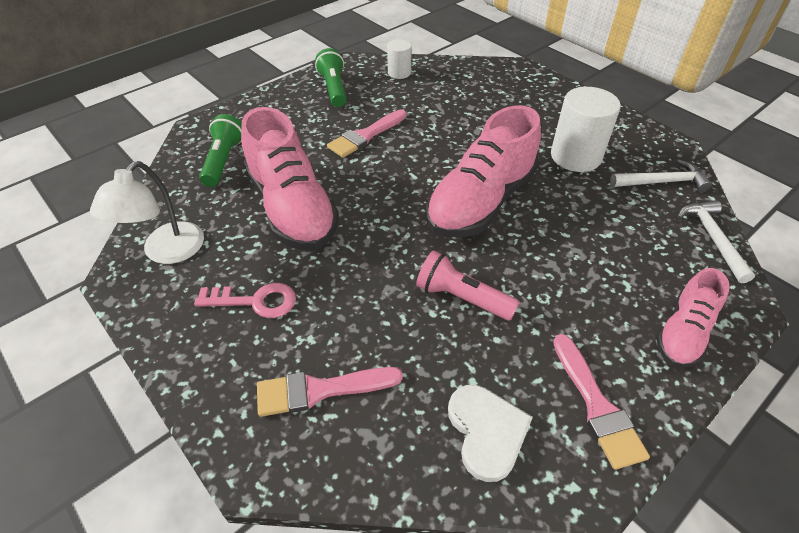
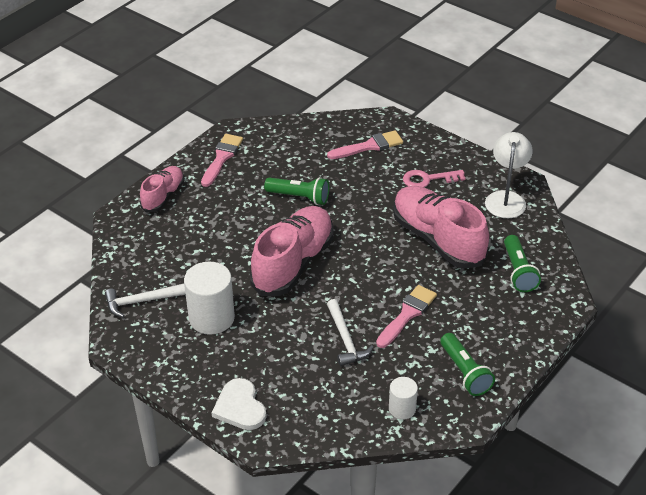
camera: 170 degrees right, 5 degrees down
pink flashlight [416,250,519,321] -> green flashlight [264,177,329,205]
white heart [448,385,533,482] -> white heart moved to [211,378,267,430]
pink brush [553,334,650,470] -> pink brush turned 45 degrees clockwise [201,134,243,187]
white hammer [677,200,755,283] -> white hammer moved to [327,299,374,366]

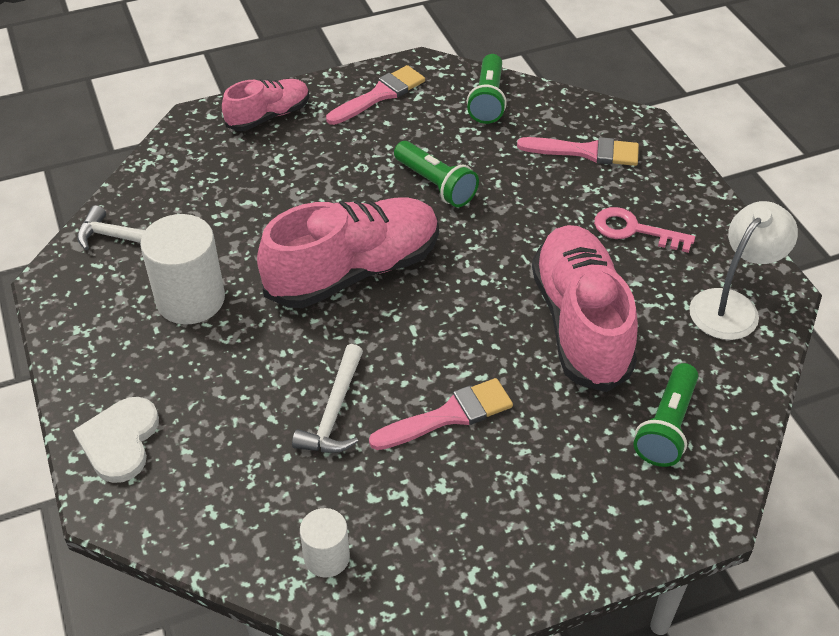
camera: 30 degrees right, 5 degrees up
green flashlight [440,333,495,396] -> green flashlight moved to [467,54,507,124]

